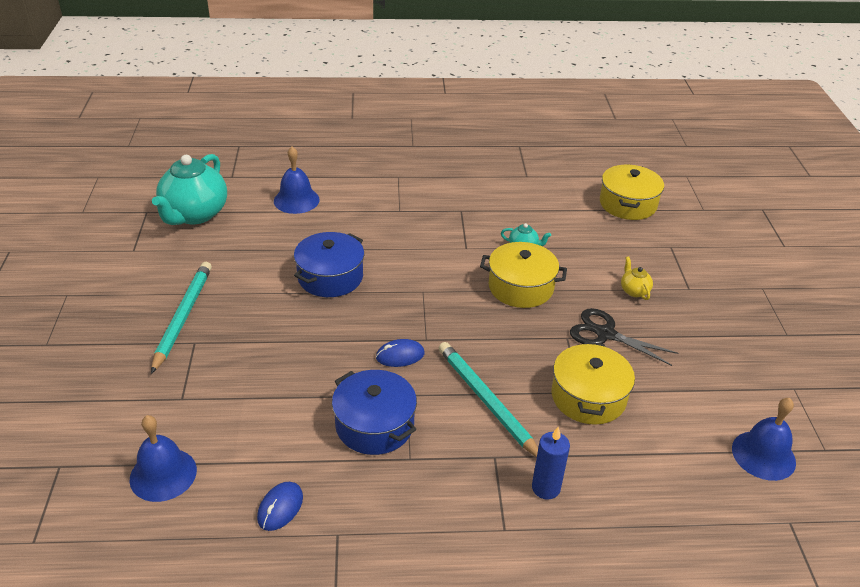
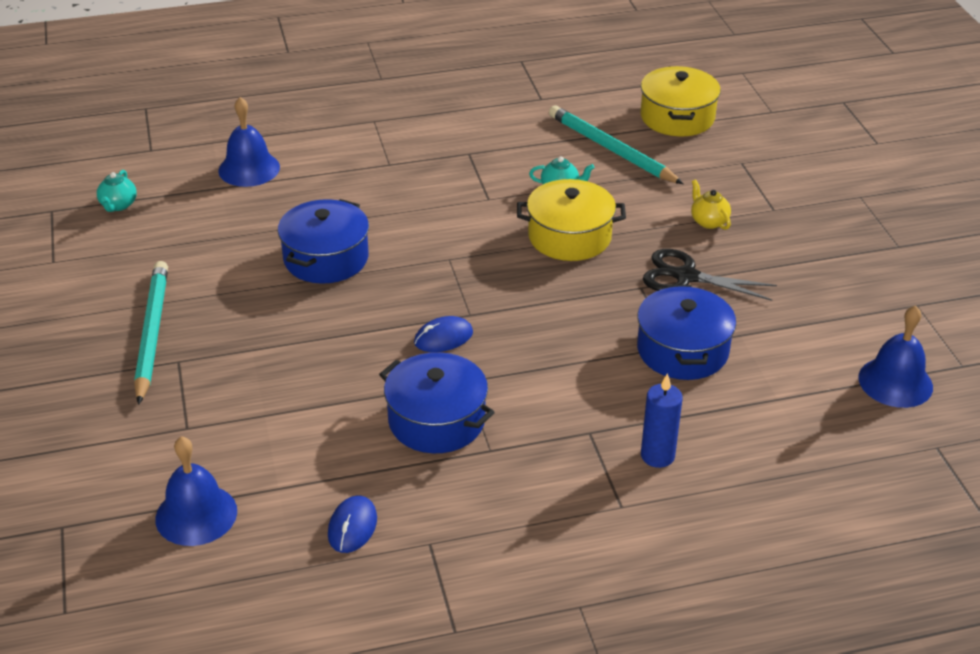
camera: 10 degrees left, 0 degrees up
turquoise teapot [152,154,227,225] -> turquoise teapot [97,170,137,212], size x0.42
turquoise pencil [439,342,538,457] -> turquoise pencil moved to [549,105,683,184]
yellow pot [551,341,635,425] -> blue pot [637,285,736,380]

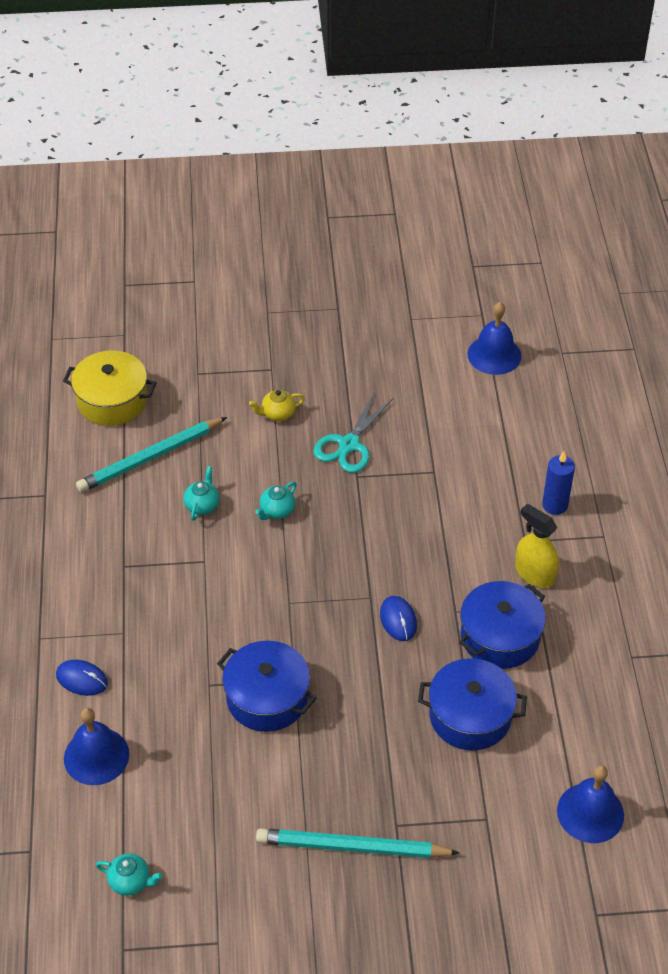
camera: 80 degrees left, 10 degrees up
blue mouse [328,495,377,553] -> blue mouse moved to [56,660,108,696]
yellow pot [517,179,626,261] -> turquoise teapot [255,481,297,520]
blue pot [637,285,736,380] -> blue pot moved to [418,658,527,751]
black scissors [643,249,777,301] -> turquoise scissors [313,393,393,473]
none -> yellow spray bottle [515,504,559,588]

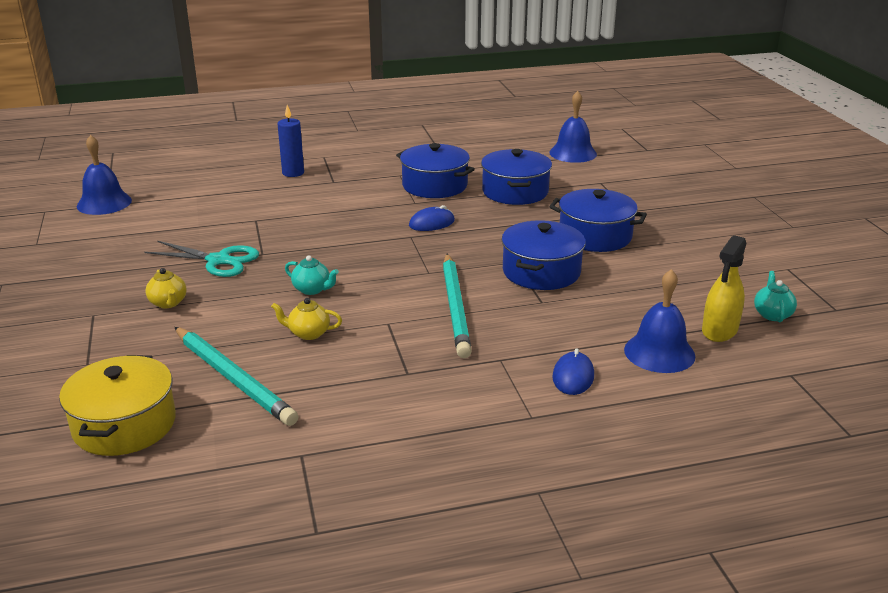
camera: 100 degrees left, 20 degrees down
turquoise teapot [184,466,219,521] -> yellow teapot [271,298,342,340]
turquoise pencil [256,828,460,858] -> turquoise pencil moved to [443,254,472,358]
yellow spray bottle [515,504,559,588] -> yellow spray bottle moved to [702,235,746,342]
none -> blue pot [549,189,647,252]

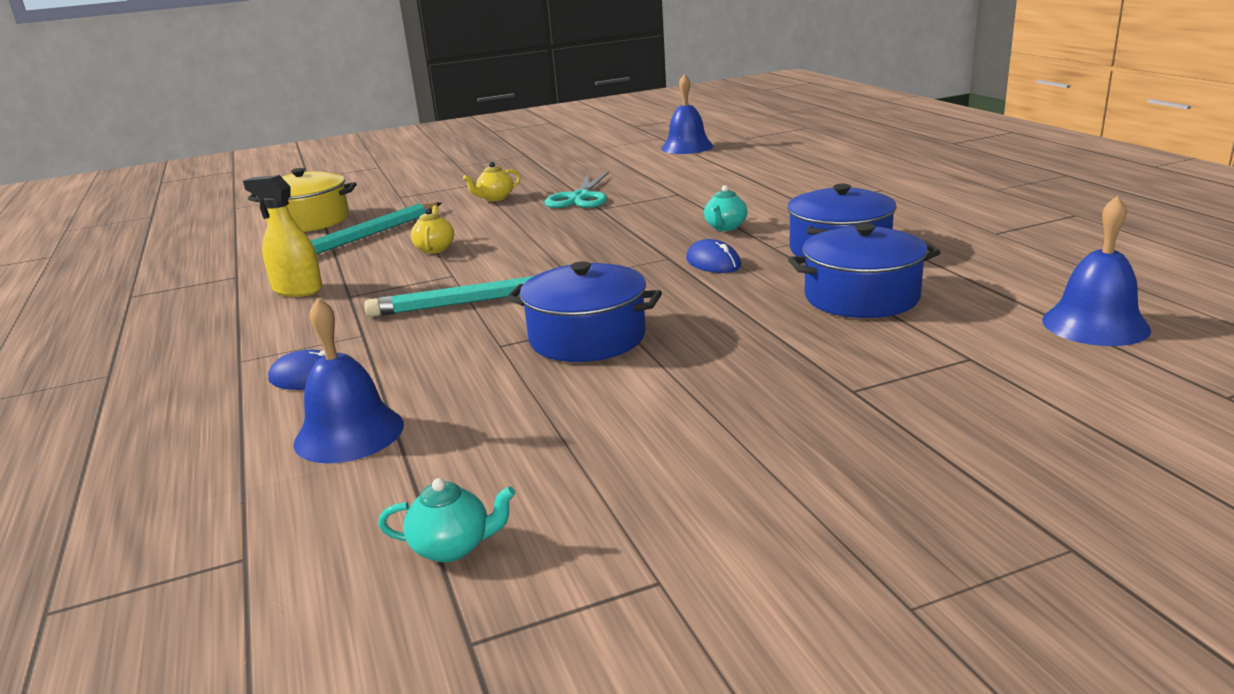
camera: 85 degrees right, 5 degrees down
blue candle [278,105,304,177] -> none
turquoise teapot [285,255,339,295] -> turquoise teapot moved to [704,185,747,231]
blue pot [549,189,647,252] -> none
yellow spray bottle [702,235,746,342] -> yellow spray bottle moved to [243,175,323,297]

